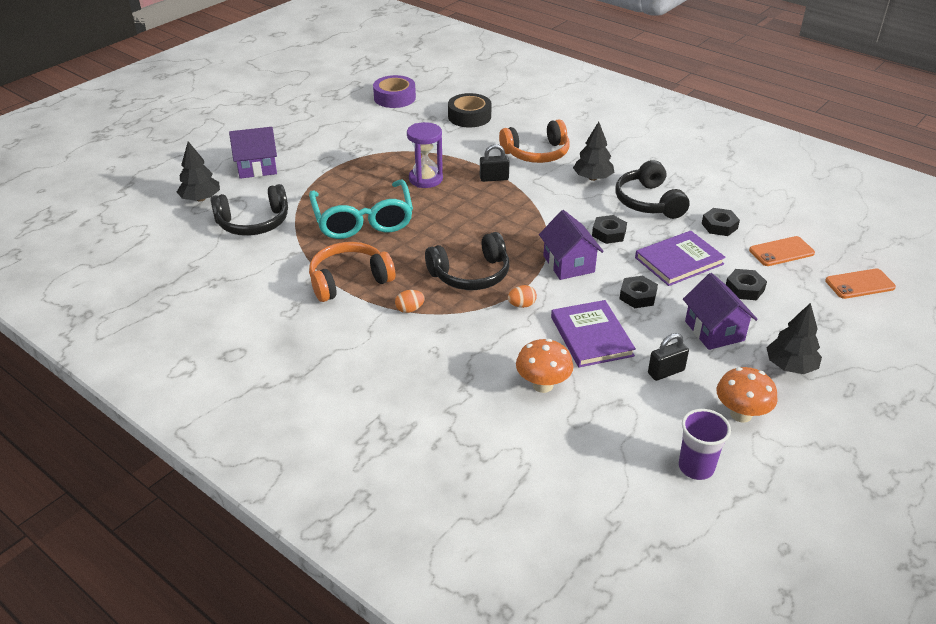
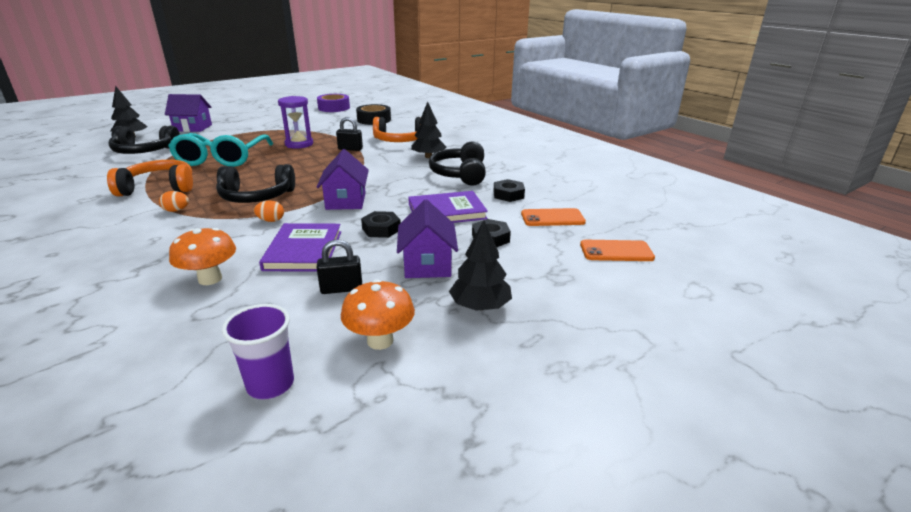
camera: 15 degrees right, 10 degrees down
black nut [592,215,627,244] -> none

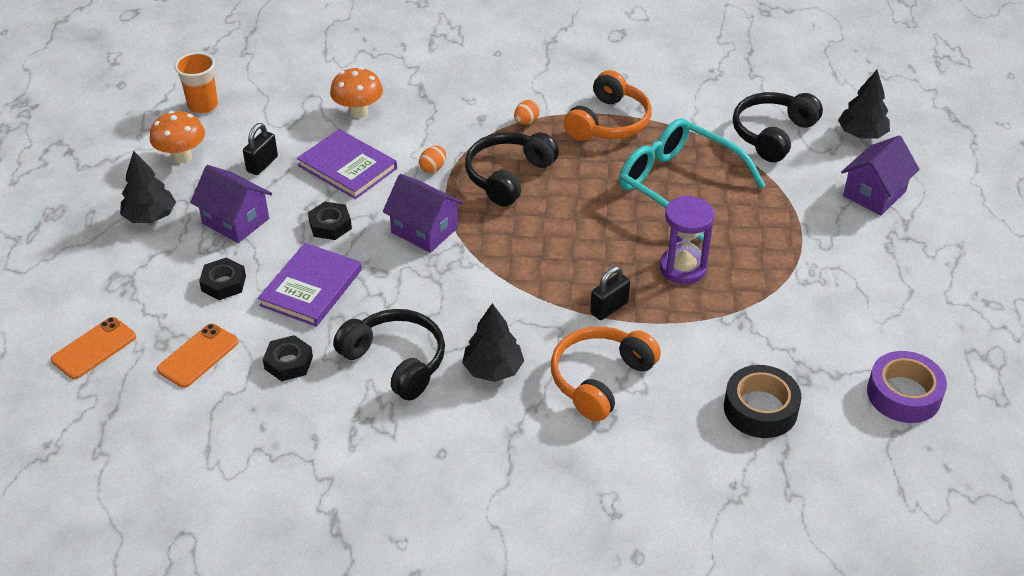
camera: 130 degrees right, 15 degrees up
purple cup [222,304,294,400] -> orange cup [175,52,218,114]

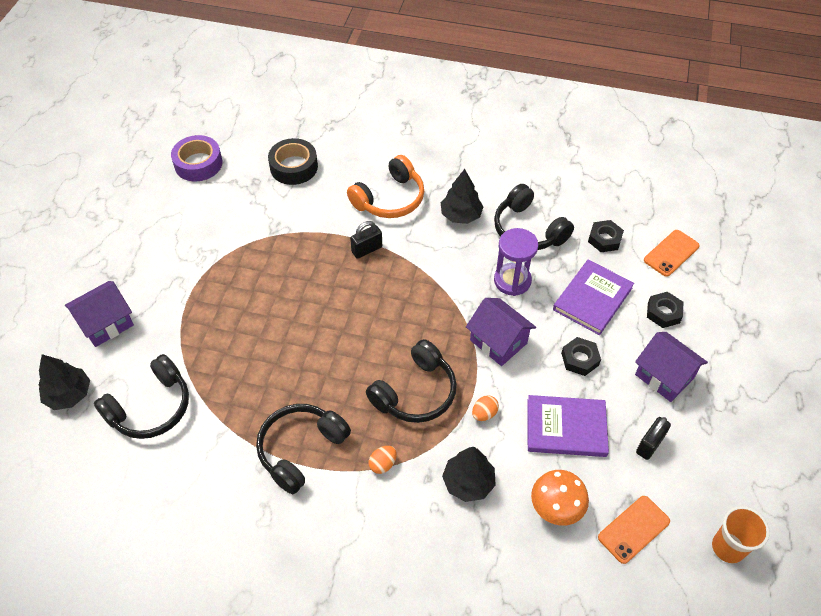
camera: 170 degrees left, 10 degrees up
orange phone [51,317,136,379] -> orange phone moved to [598,496,670,564]
black tree [120,150,176,223] -> black tree moved to [442,447,496,502]
orange mushroom [150,111,205,163] -> none
purple book [297,129,397,199] -> purple book turned 45 degrees counterclockwise [527,395,609,457]
orange headphones [564,70,652,141] -> black headphones [256,404,351,494]
turquoise glasses [619,118,766,241] -> none
purple hourglass [660,195,715,284] -> purple hourglass moved to [494,228,538,296]

